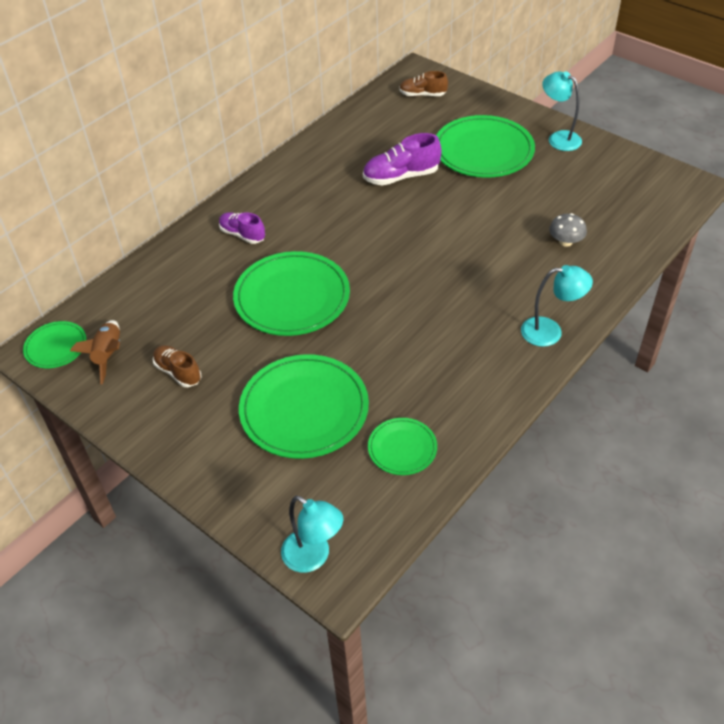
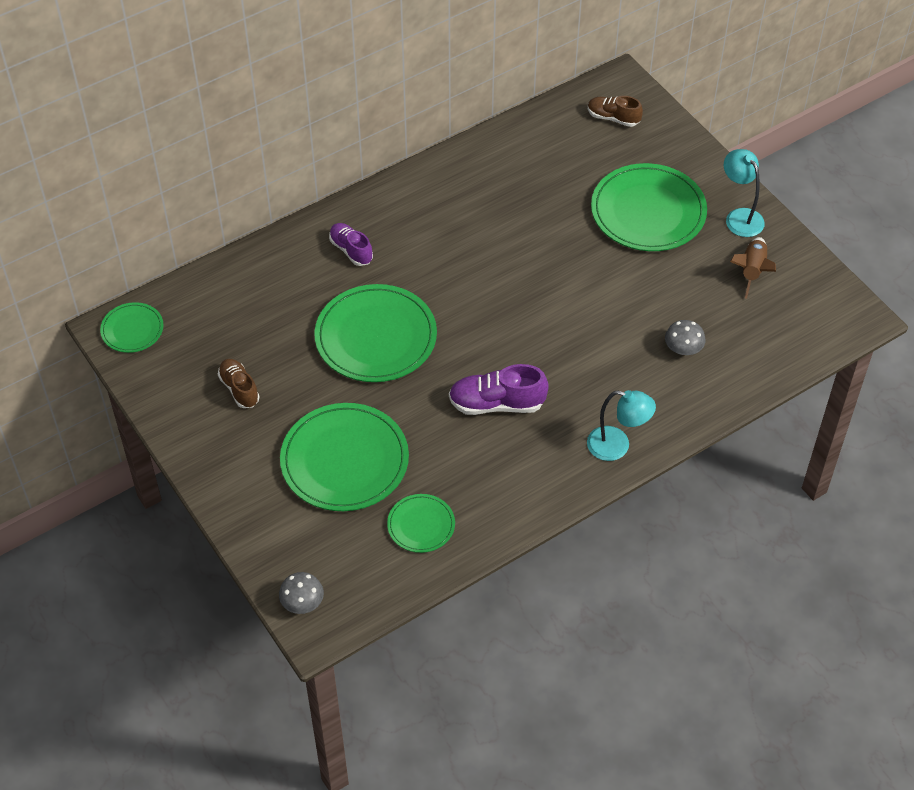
camera: 15 degrees right, 5 degrees up
brown rocket [70,320,120,384] -> brown rocket moved to [730,237,776,299]
turquoise lamp [281,496,343,573] -> grey mushroom [279,572,324,614]
purple shoe [363,133,442,185] -> purple shoe moved to [449,364,549,415]

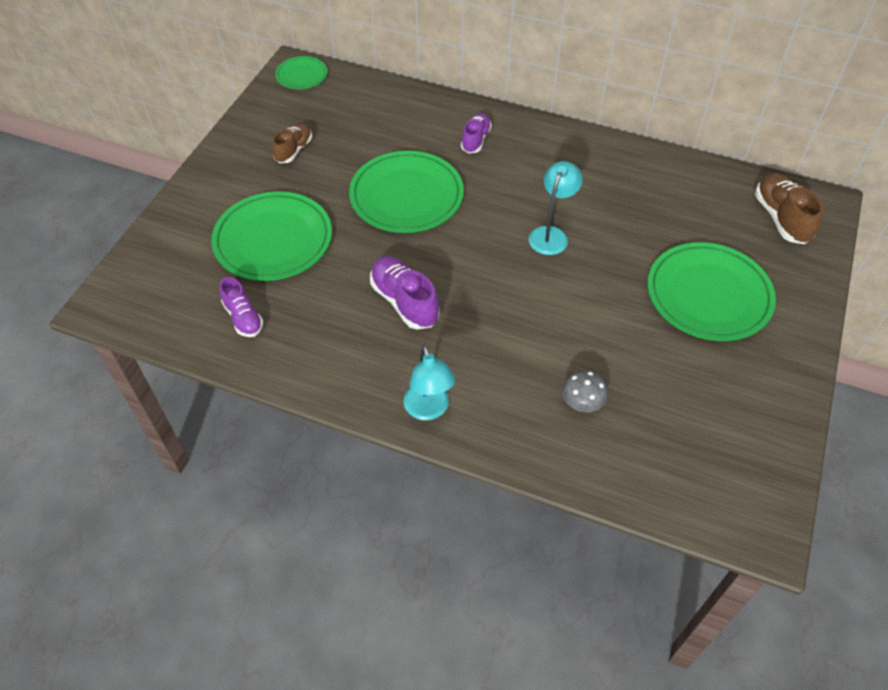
camera: 55 degrees right, 0 degrees up
grey mushroom [279,572,324,614] -> none
green plate [387,494,455,553] -> purple shoe [219,277,264,337]
brown shoe [588,96,643,127] -> brown shoe [755,173,823,244], size x1.52
turquoise lamp [724,149,765,237] -> turquoise lamp moved to [529,161,583,255]
brown rocket [730,237,776,299] -> none

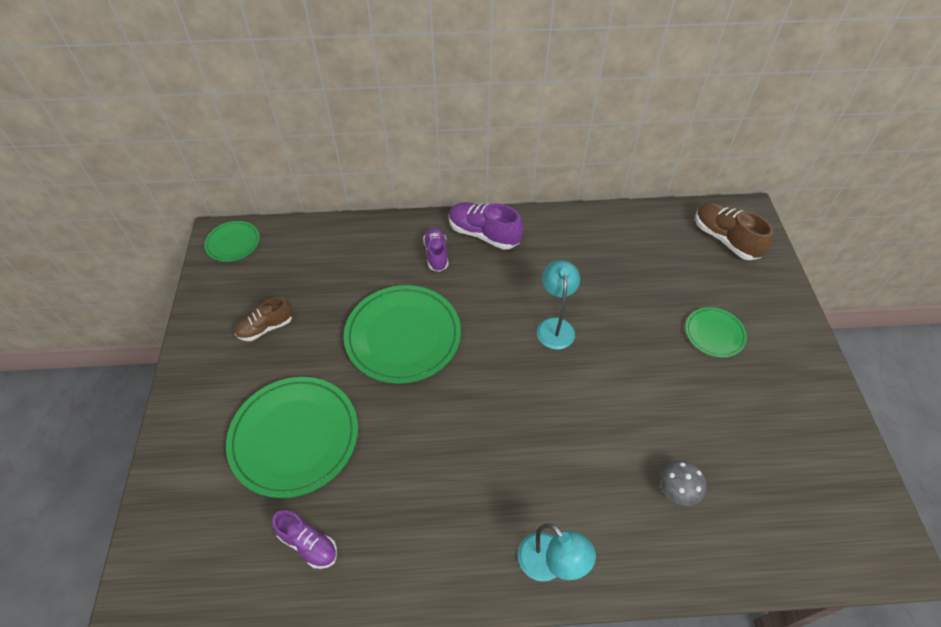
camera: 25 degrees left, 0 degrees up
brown shoe [272,123,312,163] -> brown shoe turned 120 degrees counterclockwise [235,297,293,341]
purple shoe [370,256,440,329] -> purple shoe moved to [449,202,523,250]
green plate [648,242,776,341] -> green plate [685,307,747,358], size x0.52

